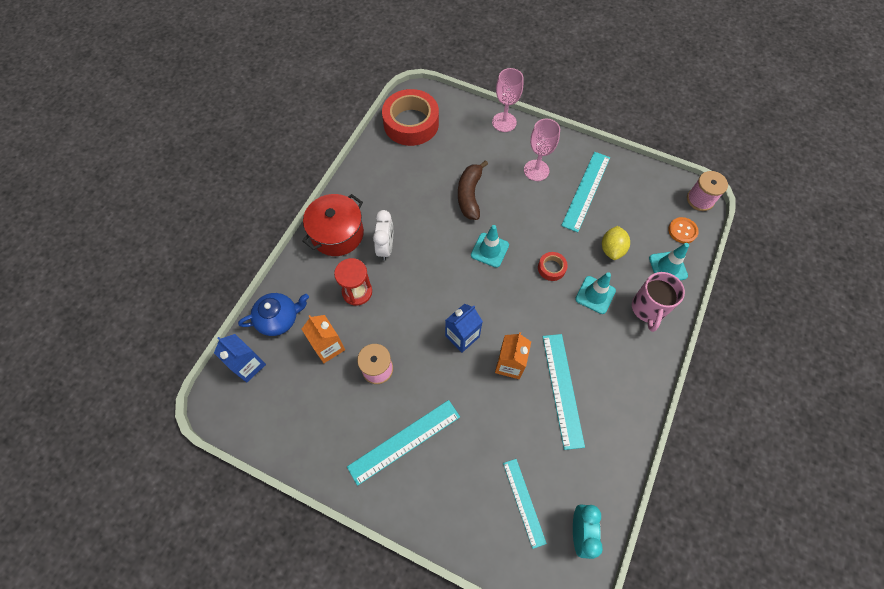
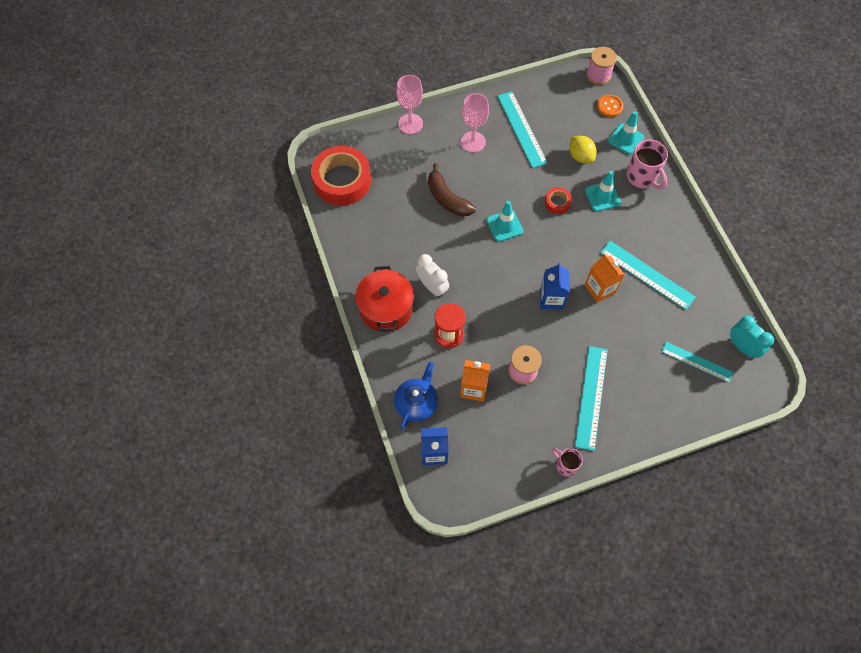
camera: 45 degrees left, 0 degrees up
none -> pink mug [552,448,583,477]

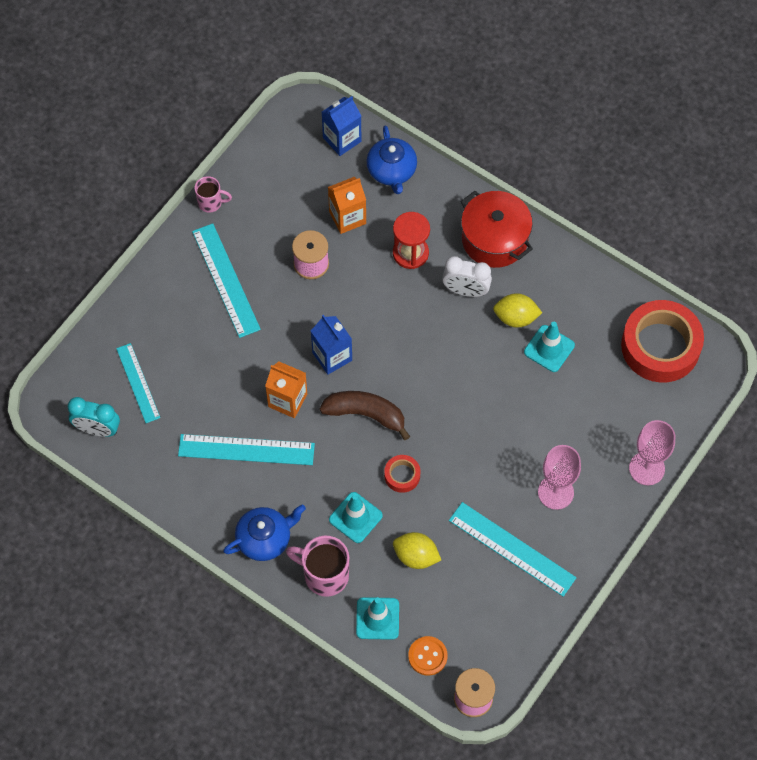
camera: 145 degrees right, 0 degrees up
brown banana [428,163,476,217] -> brown banana moved to [320,391,410,440]
turquoise traffic cone [487,201,523,242] -> turquoise traffic cone moved to [524,322,575,372]
turquoise ruler [662,342,733,383] -> turquoise ruler turned 75 degrees clockwise [116,343,160,423]
none -> blue teapot [223,504,306,561]
none -> yellow lemon [493,293,542,328]

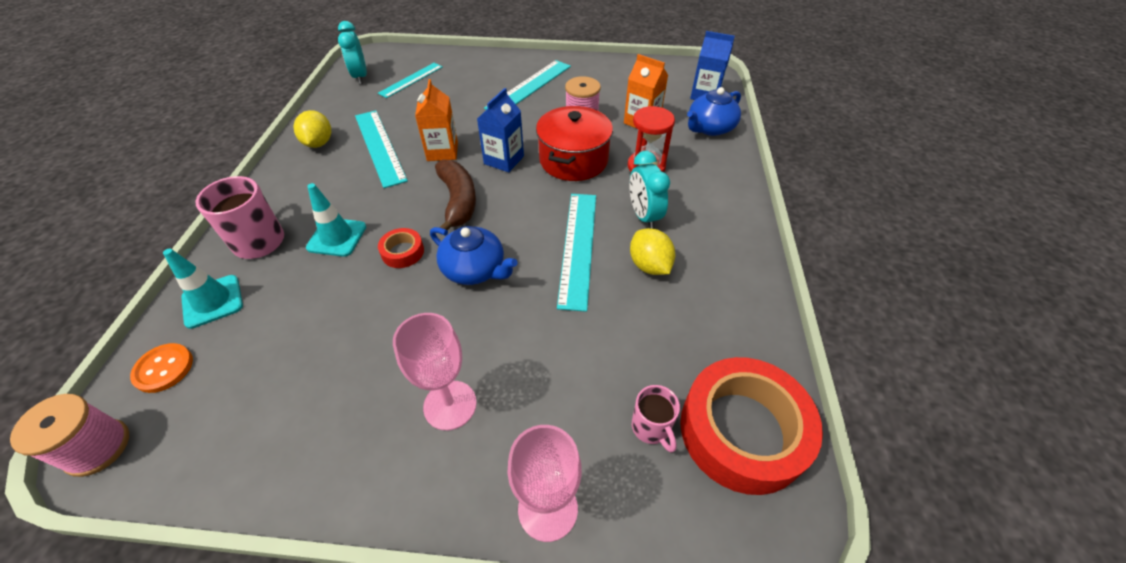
camera: 60 degrees right, 15 degrees down
pink mug [194,176,232,213] -> pink mug moved to [632,385,680,453]
blue teapot [223,504,306,561] -> blue teapot moved to [430,226,518,285]
yellow lemon [393,532,441,569] -> yellow lemon moved to [293,110,331,148]
white clock [442,256,492,297] -> turquoise clock [629,151,670,229]
turquoise ruler [449,502,577,597] -> turquoise ruler moved to [557,194,596,312]
red pot [461,191,533,268] -> red pot moved to [536,106,613,181]
turquoise traffic cone [524,322,575,372] -> none

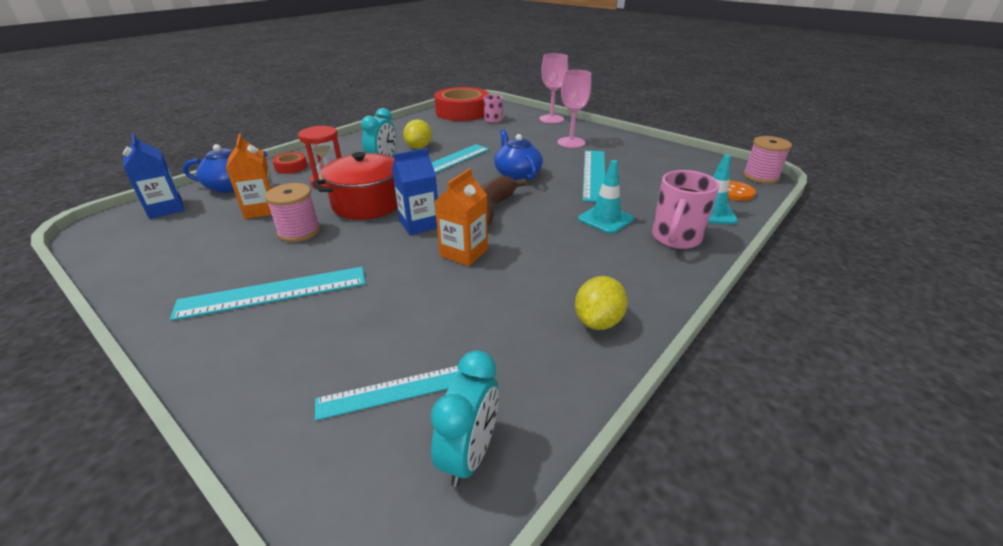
camera: 145 degrees left, 15 degrees down
turquoise ruler [355,110,408,188] -> turquoise ruler moved to [582,150,605,202]
red tape [378,228,424,268] -> red tape moved to [272,152,308,174]

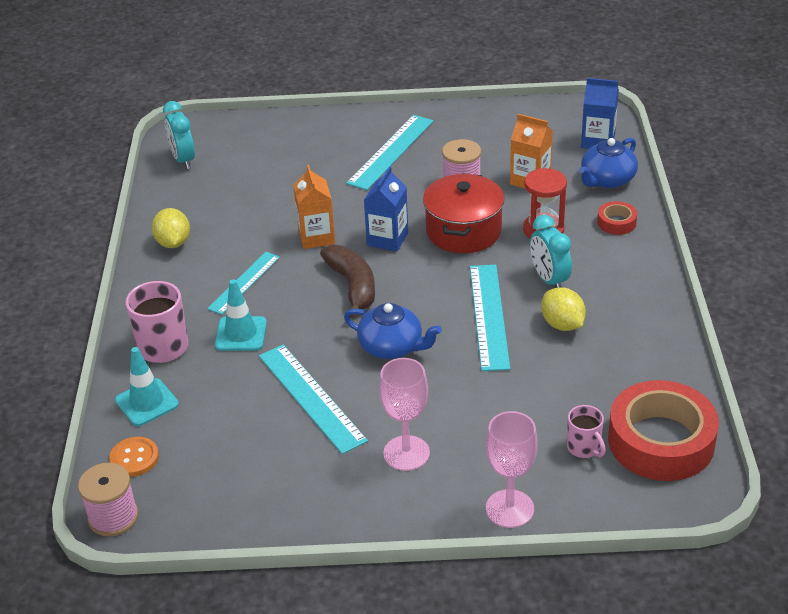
camera: 140 degrees right, 5 degrees up
turquoise ruler [315,366,461,421] -> turquoise ruler moved to [207,252,280,315]

